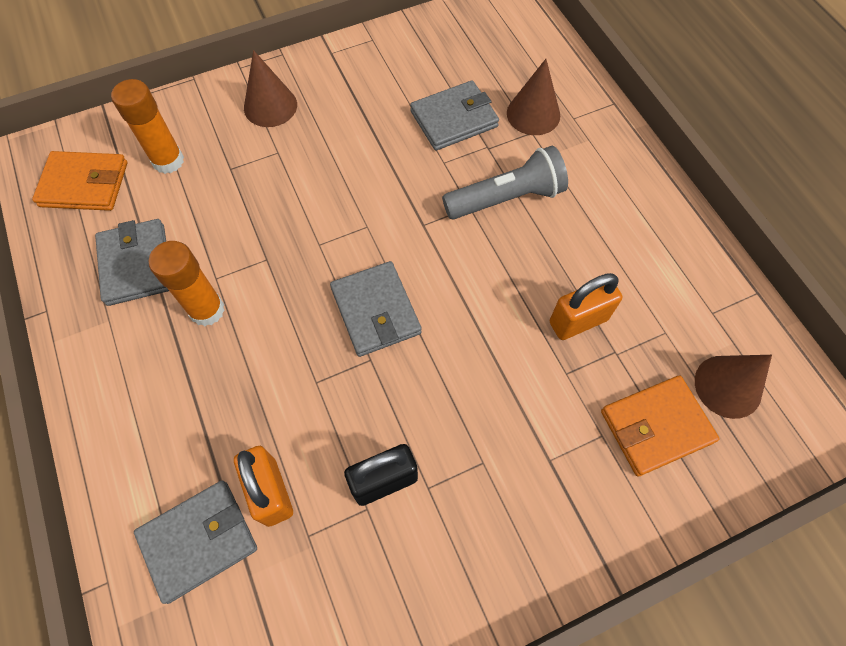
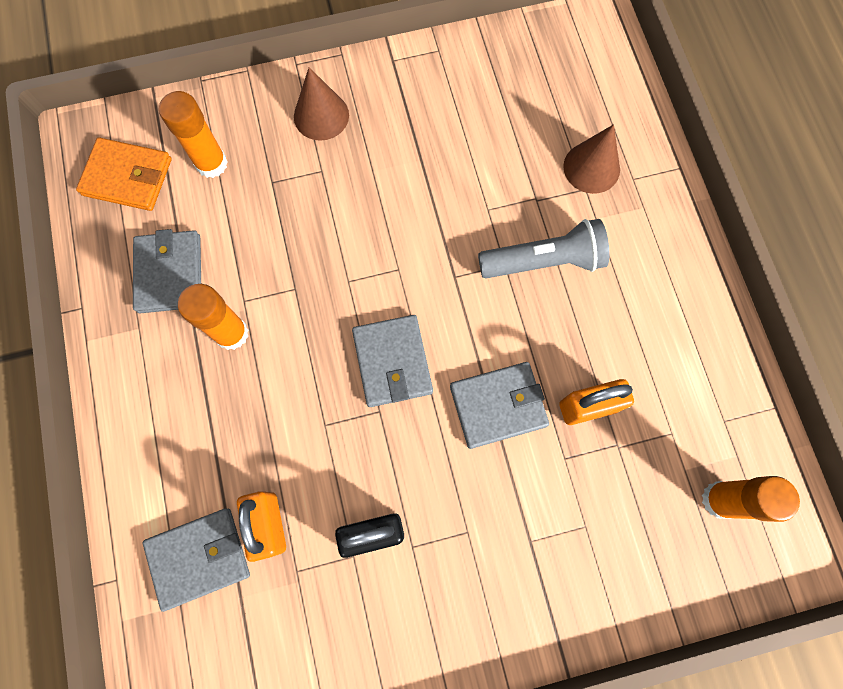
camera: 10 degrees right, 10 degrees up
grey wallet [410,80,499,151] -> grey wallet moved to [450,362,549,449]
orange wallet [601,375,719,476] -> none
brown cone [695,355,772,419] -> orange glue stick [702,476,800,522]

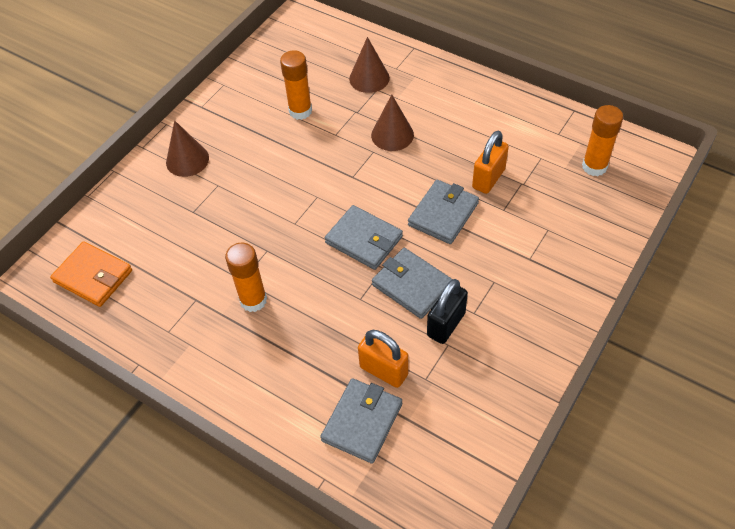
camera: 40 degrees left, 20 degrees down
orange wallet [76,137,172,211] -> orange wallet turned 60 degrees clockwise [50,241,132,307]
grey wallet [133,229,201,313] -> grey wallet moved to [372,248,452,319]
orange glue stick [159,91,228,178] -> orange glue stick moved to [280,50,312,120]
grey flashlight [478,219,609,278] -> brown cone [371,94,414,151]

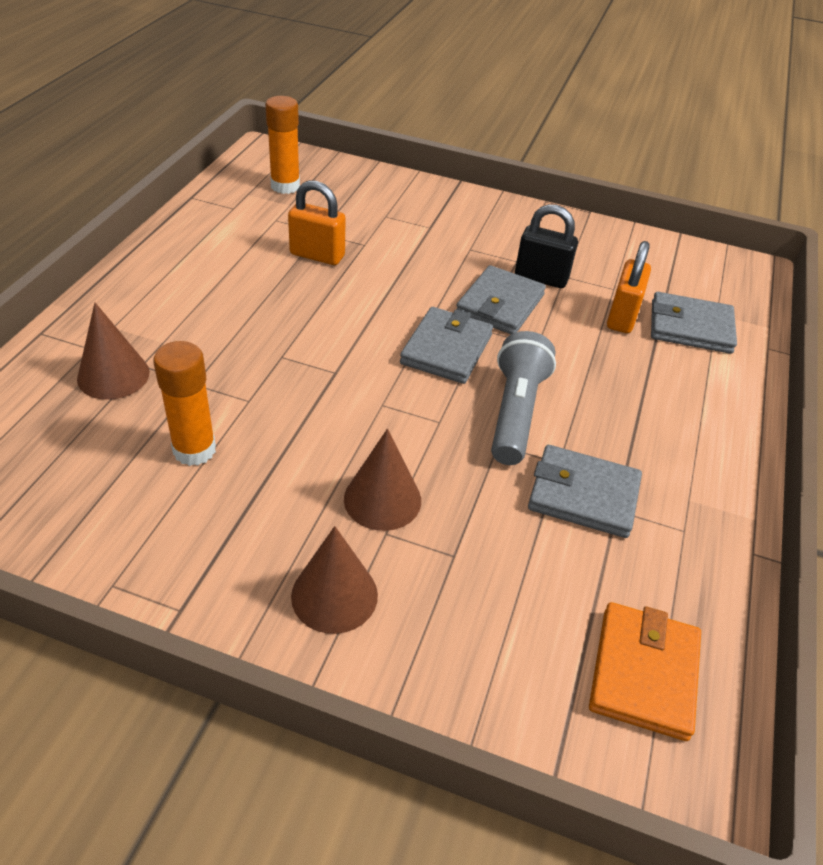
camera: 110 degrees left, 10 degrees down
orange glue stick [225,242,267,312] -> none
brown cone [371,94,414,151] -> brown cone moved to [344,429,421,531]
grey wallet [408,180,479,244] -> grey wallet moved to [528,445,642,538]
none -> grey flashlight [491,331,556,465]

